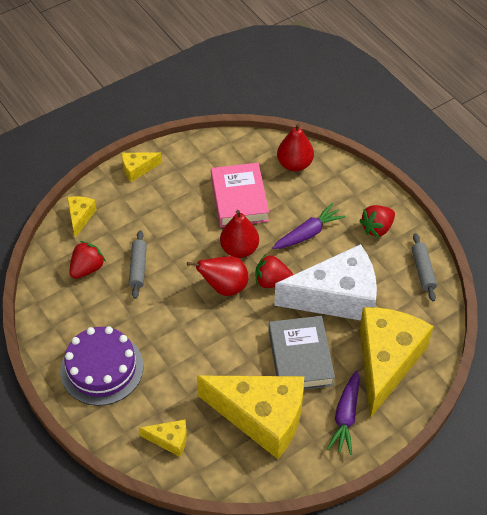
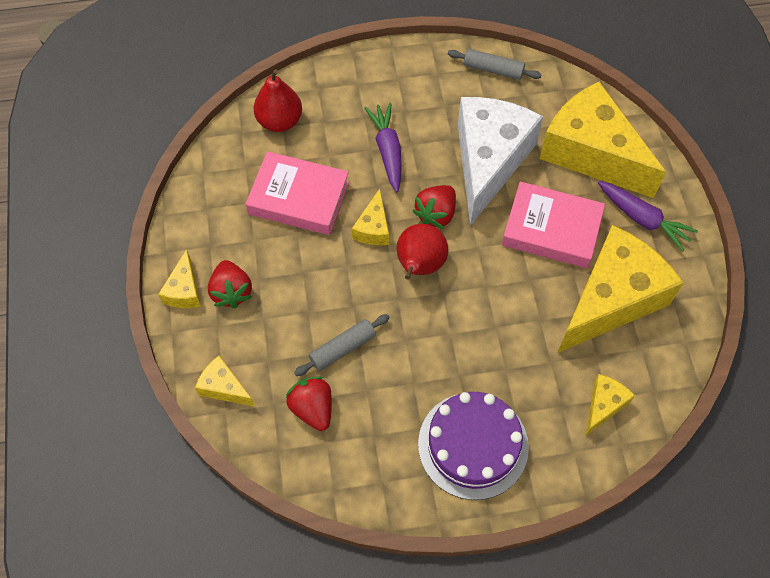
camera: 65 degrees left, 10 degrees up
grey rolling pin [129,230,147,299] -> grey rolling pin turned 60 degrees counterclockwise [294,314,390,376]
red pear [220,210,259,258] -> yellow cheese [352,189,389,245]
grey book [269,316,335,390] -> pink book [502,181,605,268]
red strawberry [359,205,395,238] -> red strawberry moved to [208,260,252,309]

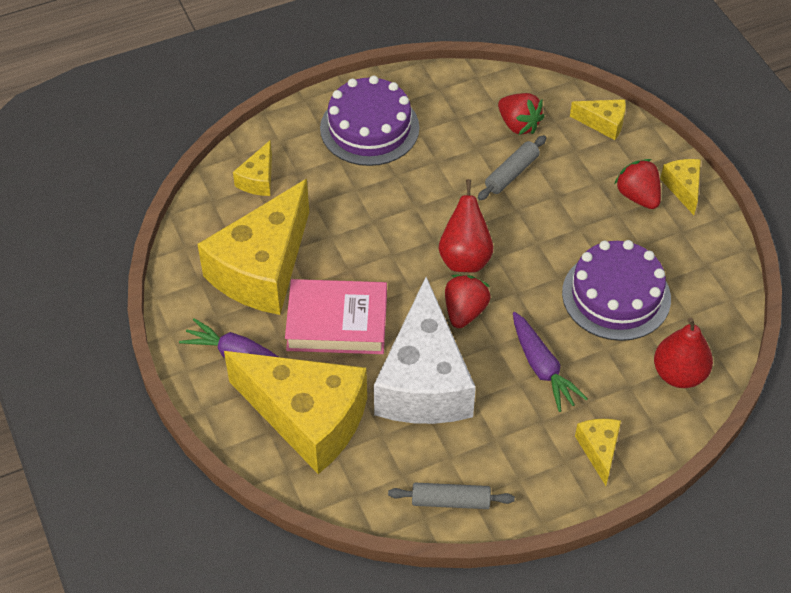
camera: 165 degrees right, 10 degrees down
pink book [246,151,349,235] -> purple cake [562,240,671,341]
yellow cheese [352,189,389,245] -> yellow cheese moved to [575,419,621,486]

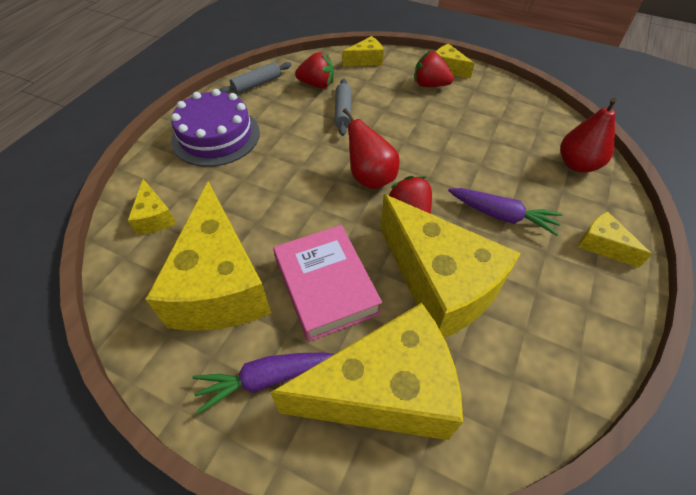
camera: 40 degrees left, 0 degrees up
pink book [285,279,387,354] -> pink book turned 75 degrees counterclockwise [273,225,382,342]
white cheese [374,277,476,424] -> yellow cheese [380,194,521,338]
grey rolling pin [388,483,515,509] -> grey rolling pin moved to [219,62,291,94]
purple cake [562,240,671,341] -> none

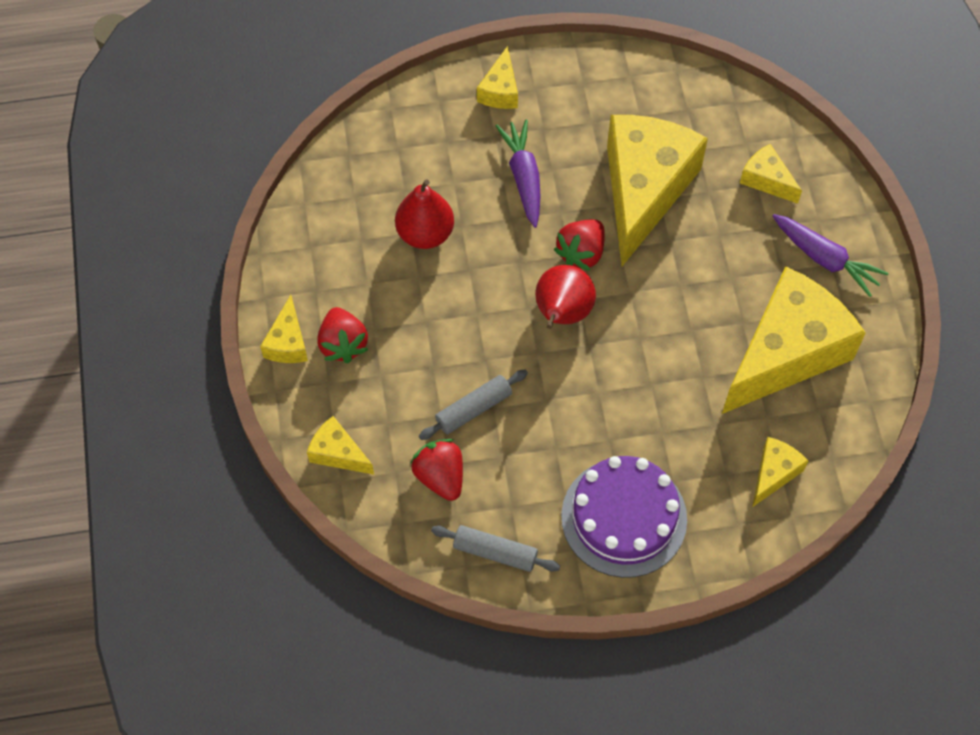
camera: 125 degrees left, 10 degrees up
yellow cheese [270,303,463,440] -> yellow cheese [740,144,802,204], size x0.44
pink book [273,225,382,342] -> none
red pear [560,97,617,173] -> red pear moved to [395,180,454,249]

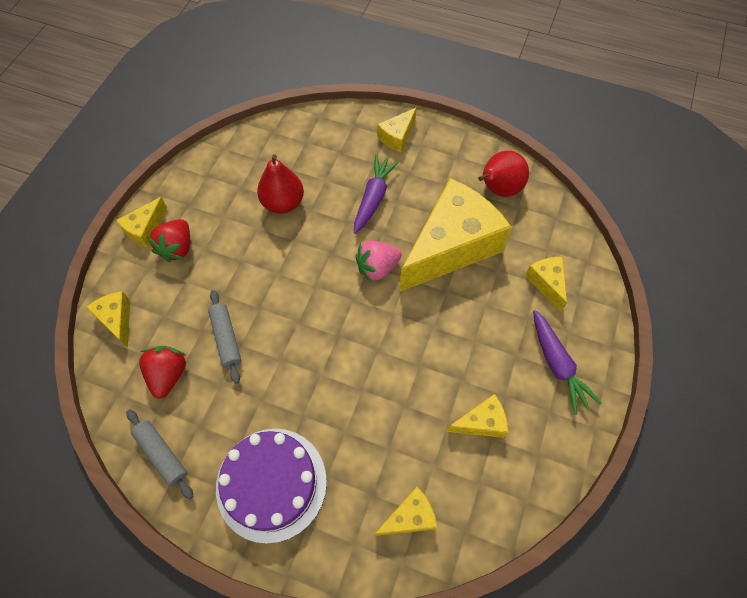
camera: 30 degrees right, 0 degrees up
grey rolling pin [419,370,528,440] -> grey rolling pin turned 75 degrees clockwise [208,290,242,384]
red pear [535,265,596,329] -> red pear moved to [478,151,529,197]
red strawberry [554,219,605,271] -> pink strawberry [355,241,402,282]
yellow cheese [722,266,866,414] -> yellow cheese [446,394,508,438], size x0.44

